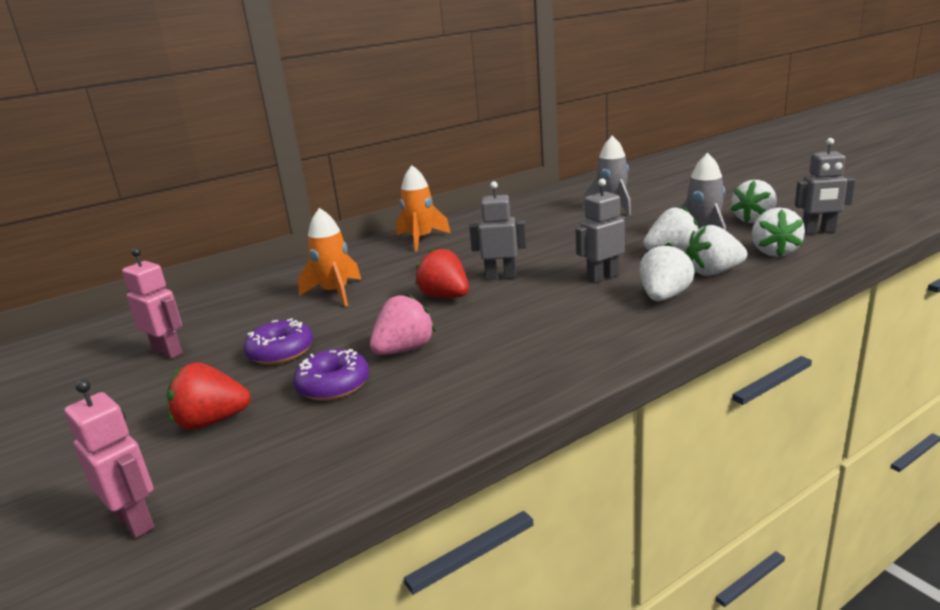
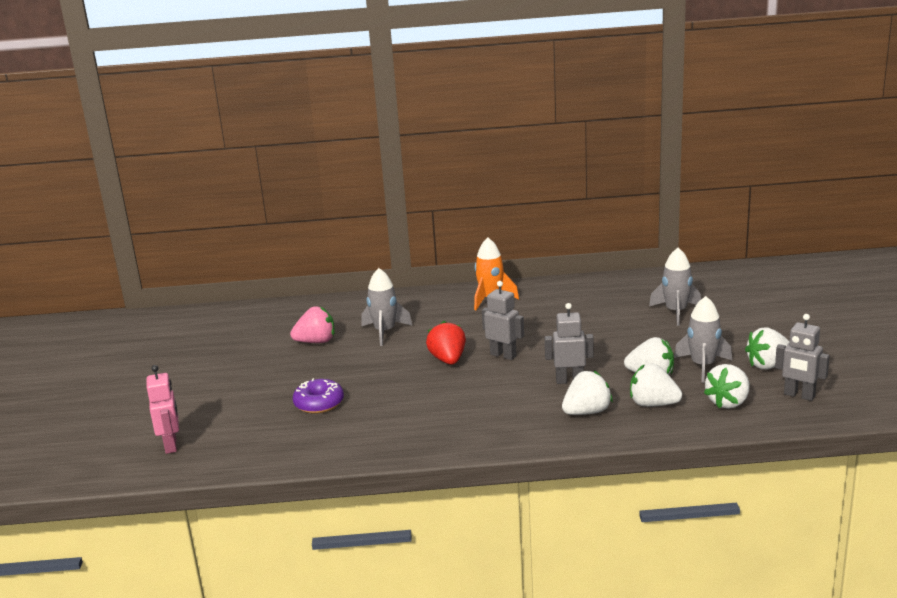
camera: 30 degrees right, 0 degrees up
pink robot [122,248,183,359] -> none
red strawberry [166,362,251,430] -> none
purple donut [244,318,313,365] -> none
orange rocket [298,208,361,306] -> grey rocket [361,268,413,346]
pink strawberry [370,293,436,355] -> pink strawberry moved to [290,306,335,343]

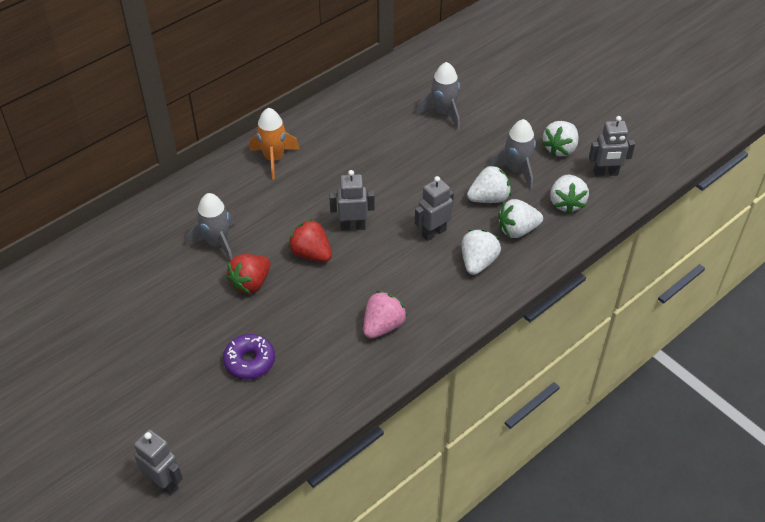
camera: 40 degrees left, 25 degrees up
pink robot [147,365,179,454] -> grey robot [134,430,183,495]
pink strawberry [290,306,335,343] -> pink strawberry moved to [363,291,407,339]
none -> red strawberry [226,254,271,294]

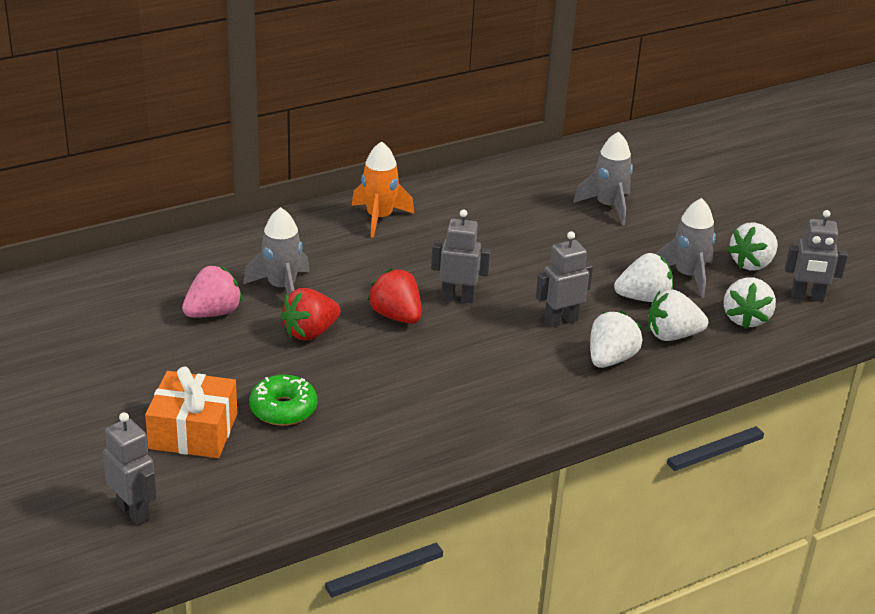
camera: 10 degrees right, 15 degrees down
purple donut [223,334,275,380] -> green donut [249,375,317,426]
pink strawberry [363,291,407,339] -> pink strawberry moved to [182,265,242,318]
none -> orange gift [145,367,237,458]

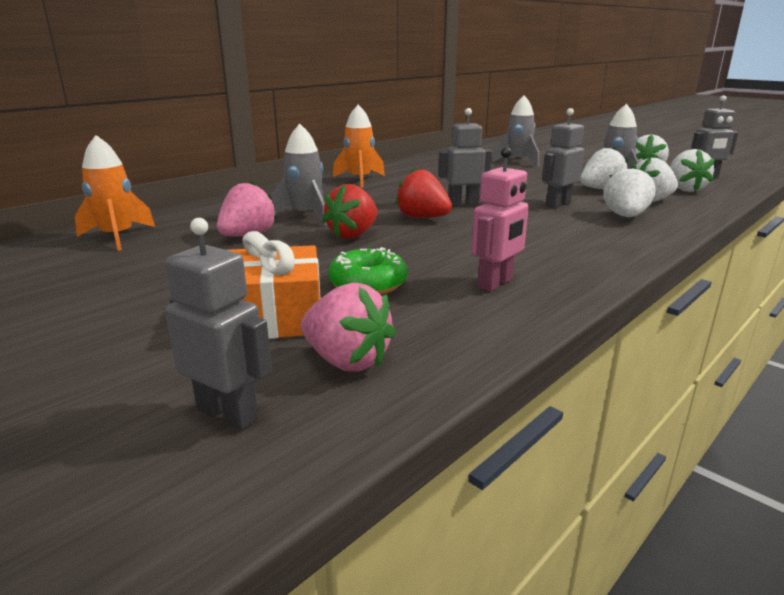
camera: 15 degrees left, 10 degrees down
none -> orange rocket [75,135,155,251]
none -> pink strawberry [301,283,396,372]
none -> pink robot [471,147,529,292]

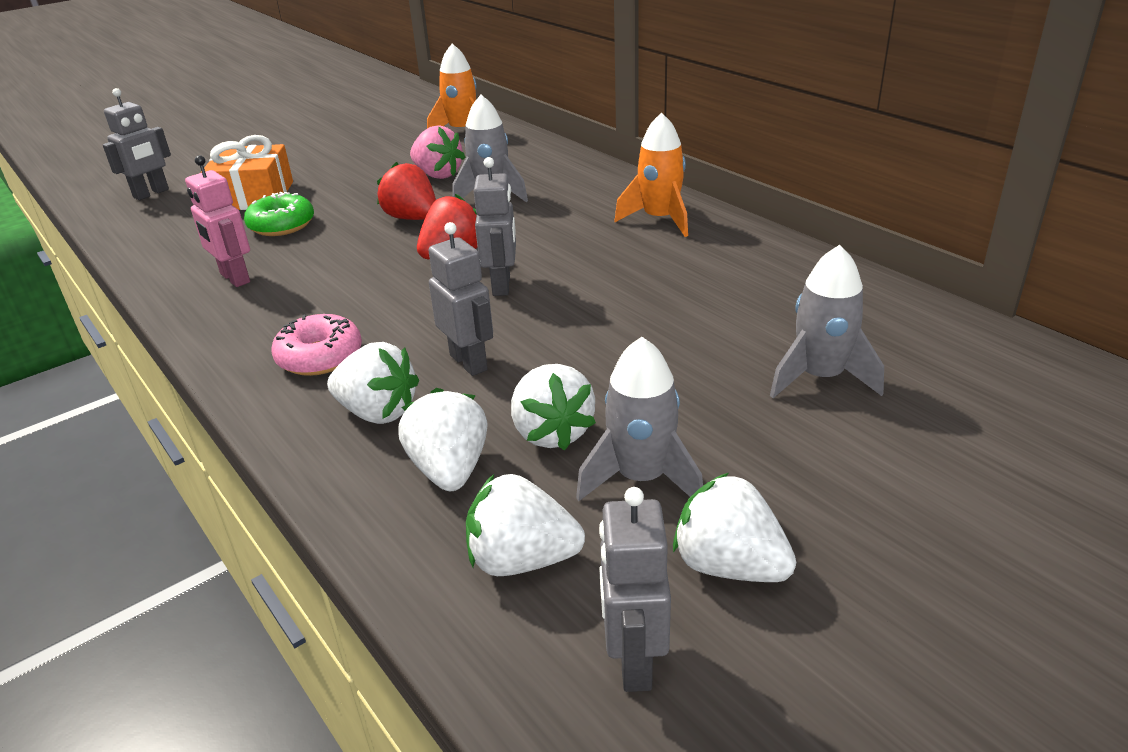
camera: 100 degrees right, 10 degrees up
pink strawberry [301,283,396,372] -> none
none -> pink donut [271,314,362,376]

